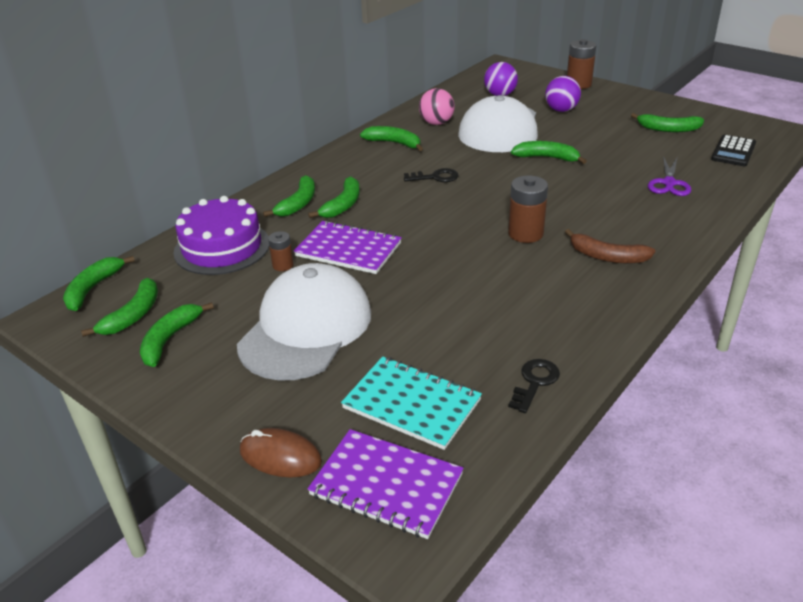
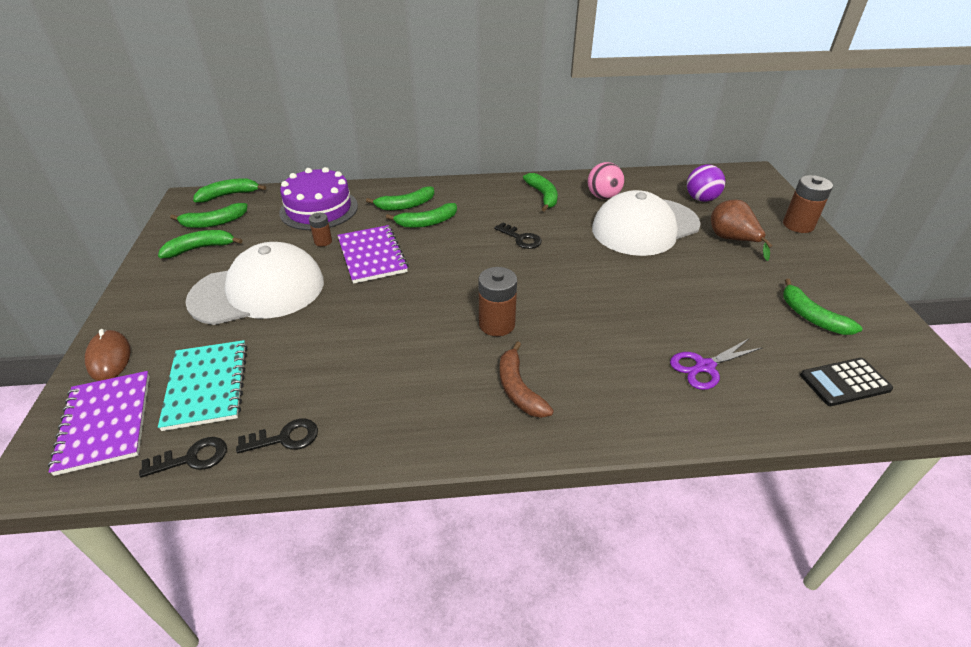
camera: 45 degrees right, 5 degrees up
green banana [511,141,587,164] -> none
purple ball [545,76,581,112] -> brown pear [711,200,773,261]
none -> black key [139,437,227,477]

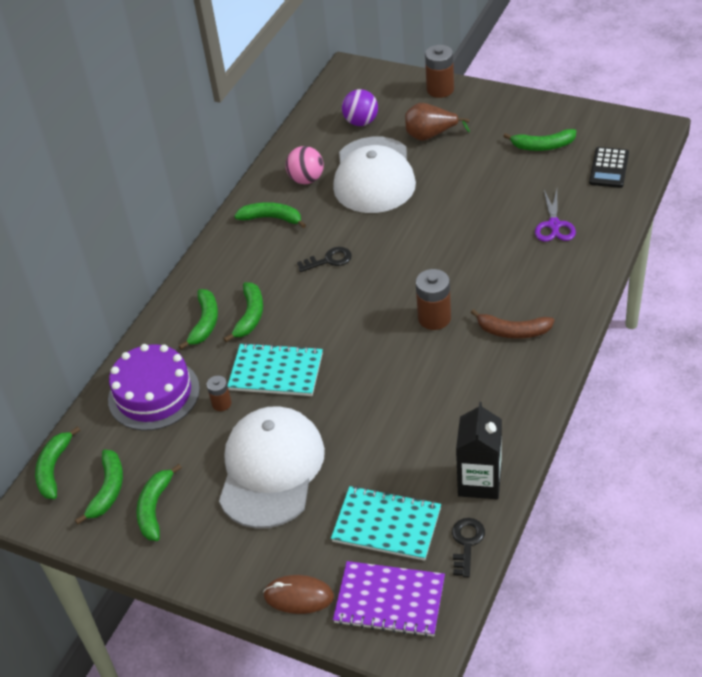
camera: 55 degrees left, 5 degrees up
black key [236,419,318,453] -> black carton [456,402,502,499]
purple notebook [337,225,409,284] -> turquoise notebook [228,343,323,396]

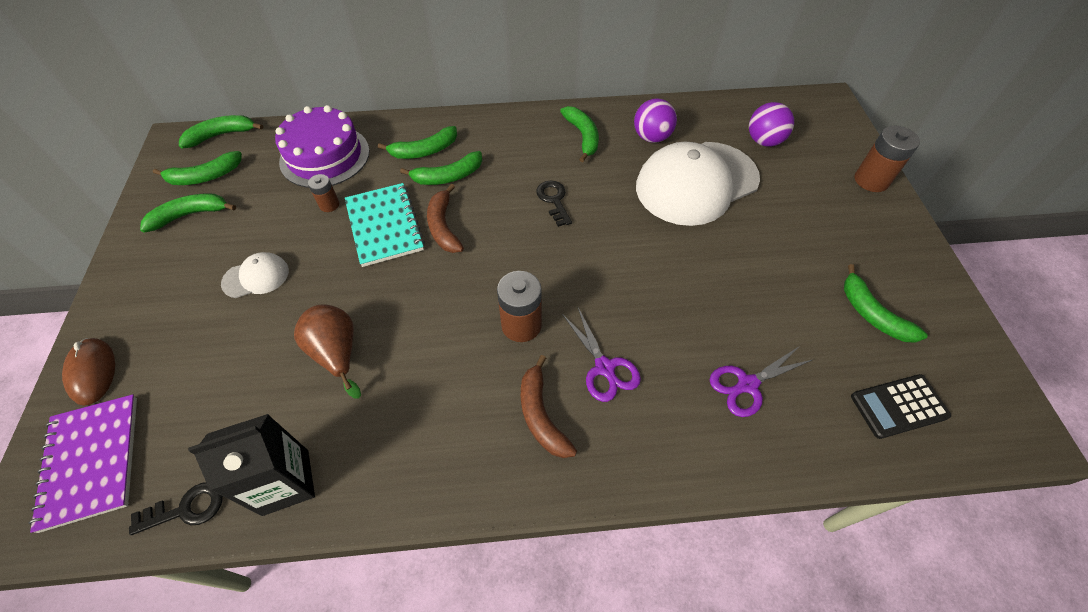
camera: 55 degrees right, 10 degrees up
white cap [219,406,325,529] -> white cap [221,252,289,298], size x0.44
pink ball [286,146,324,184] -> purple ball [634,98,677,143]
black key [297,247,352,272] -> black key turned 150 degrees counterclockwise [536,180,572,227]
turquoise notebook [331,486,441,561] -> none
brown pear [405,103,470,141] -> brown pear moved to [294,304,361,399]
none -> brown banana [427,184,464,253]
none -> purple scissors [562,308,641,402]

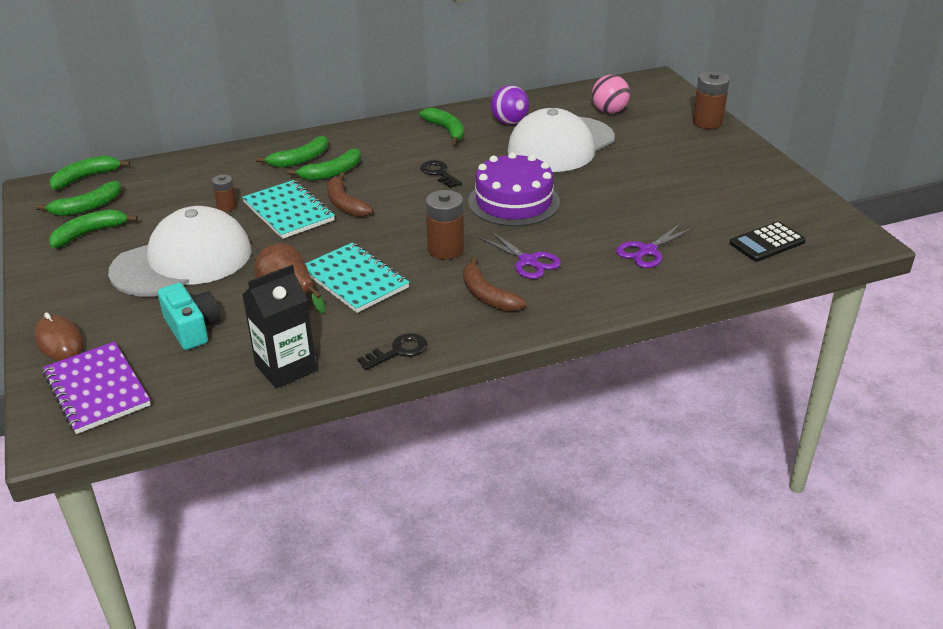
camera: 15 degrees left, 20 degrees down
black key [129,482,223,535] -> black key moved to [358,333,428,370]
white cap [221,252,289,298] -> white cap [108,206,252,297], size x2.28
purple cake [275,105,370,188] -> purple cake moved to [468,152,560,226]
purple ball [749,102,794,147] -> pink ball [592,75,630,114]
green banana [844,264,928,343] -> none
none -> turquoise camera [158,283,220,350]
none -> turquoise notebook [305,242,410,313]

